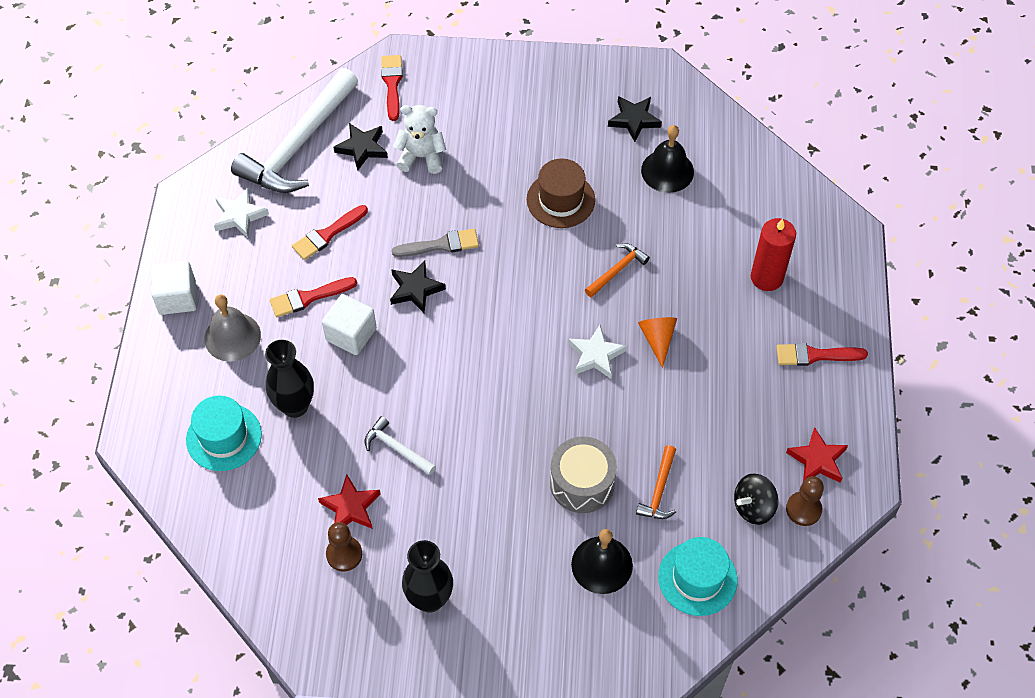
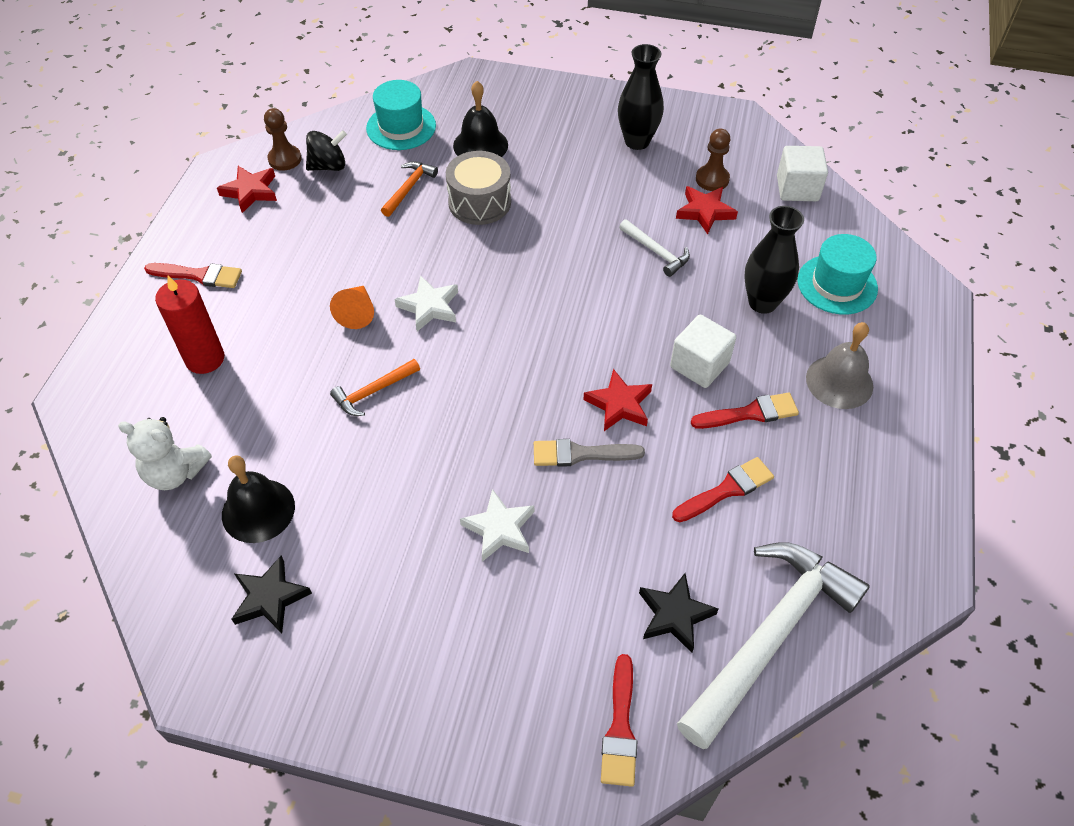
camera: 170 degrees left, 5 degrees down
white cube [151,261,197,315] -> white cube moved to [777,146,828,201]
white star [214,188,269,238] -> white star moved to [460,489,534,562]
black star [390,261,446,313] -> red star [583,369,652,431]
white teddy bear [393,105,446,174] -> white teddy bear moved to [118,417,212,490]
brown hat [527,158,595,228] -> none

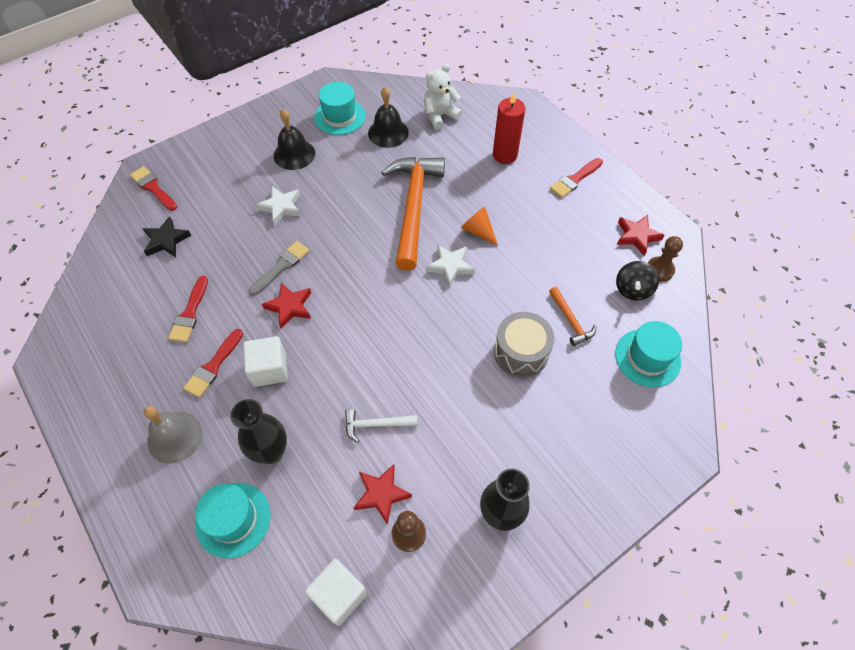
camera: 130 degrees right, 5 degrees up
black star [232,555,312,633] -> turquoise hat [314,82,366,135]
orange hammer [330,359,420,416] -> orange hammer [381,157,445,271], size x2.27
black bell [453,81,508,157] -> black bell moved to [274,109,315,170]
white hammer [677,542,870,749] -> none

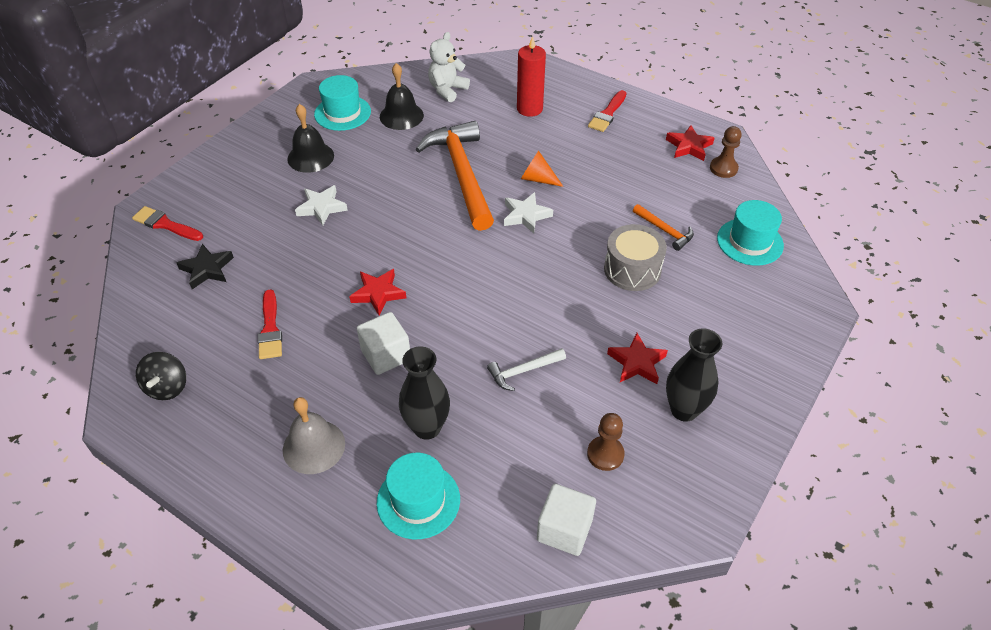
camera: 20 degrees left, 10 degrees down
red brush [183,329,243,398] -> none
grey brush [249,241,310,296] -> none
red star [354,464,412,525] -> red star moved to [607,333,668,384]
black spinning top [616,261,659,300] -> black spinning top moved to [136,352,186,400]

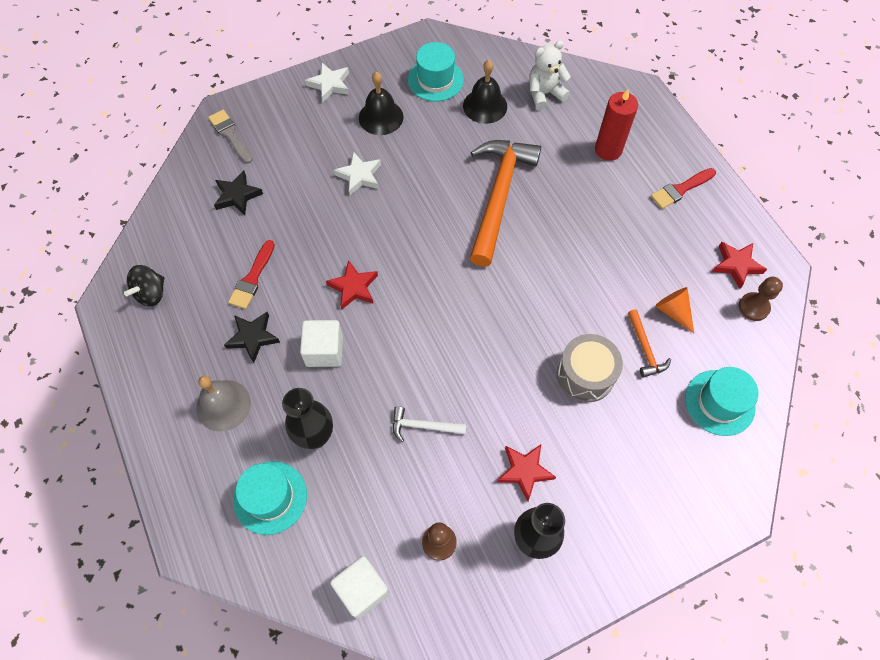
camera: 30 degrees right, 15 degrees up
red brush [132,206,203,241] -> grey brush [208,110,252,164]
white star [504,192,553,233] -> white star moved to [305,63,349,102]
orange cone [521,151,564,187] -> orange cone moved to [655,287,694,333]
none -> black star [224,312,280,363]

